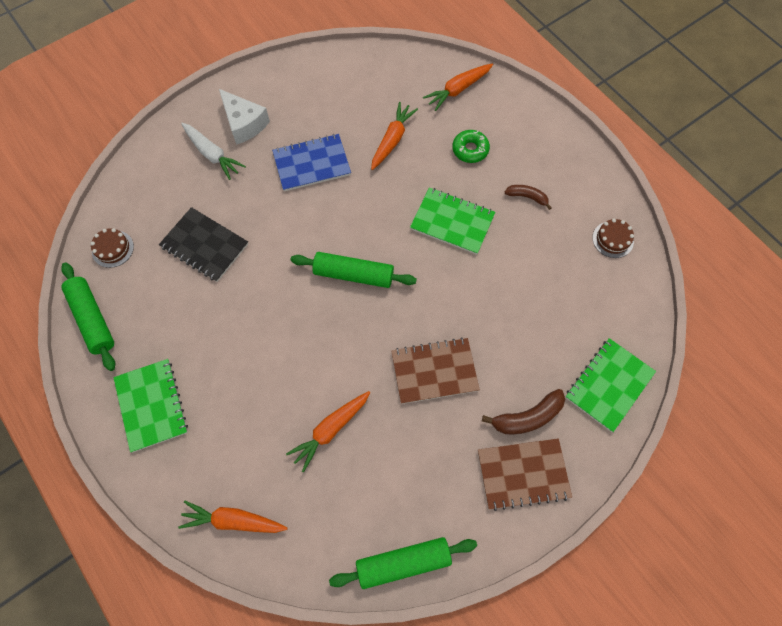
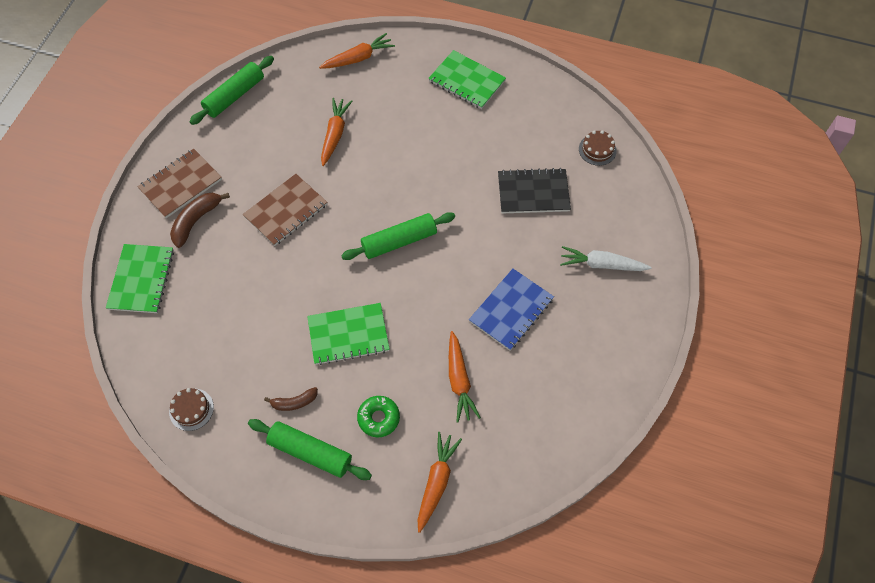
camera: 145 degrees right, 5 degrees down
green rolling pin [61,262,115,371] -> green rolling pin moved to [248,419,372,480]
white cheese [219,89,270,145] -> none

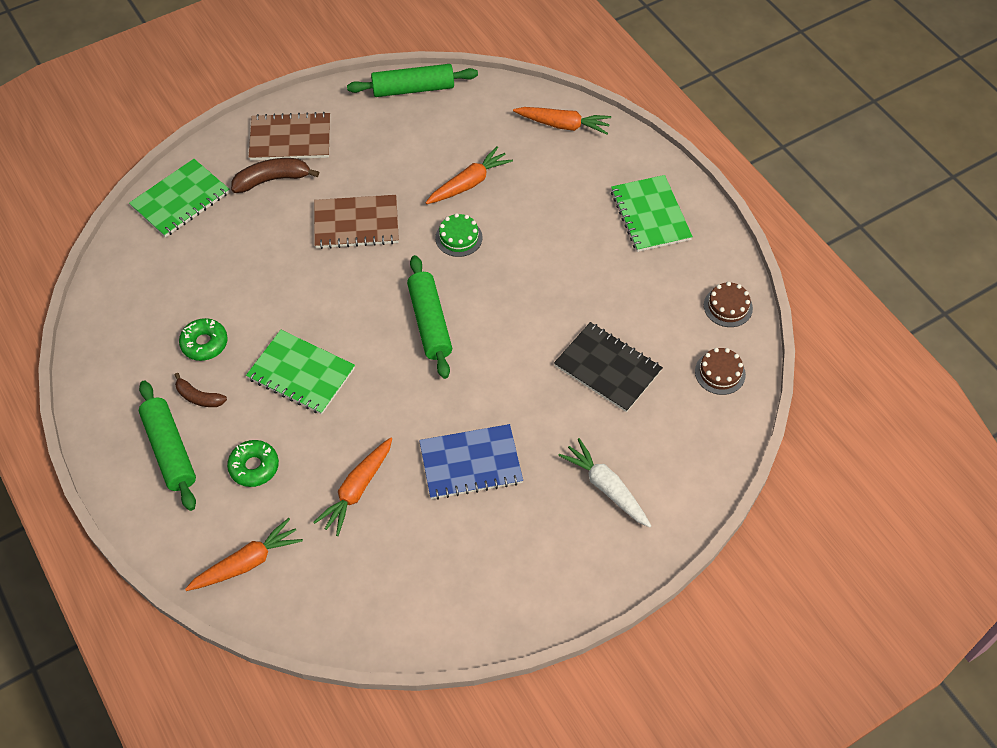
camera: 40 degrees right, 5 degrees down
brown cake [169,388,214,431] -> brown cake moved to [704,282,753,327]
green rolling pin [341,212,455,260] -> green rolling pin turned 60 degrees clockwise [407,255,452,379]
none -> green donut [179,318,228,361]
none -> green cake [435,213,483,257]

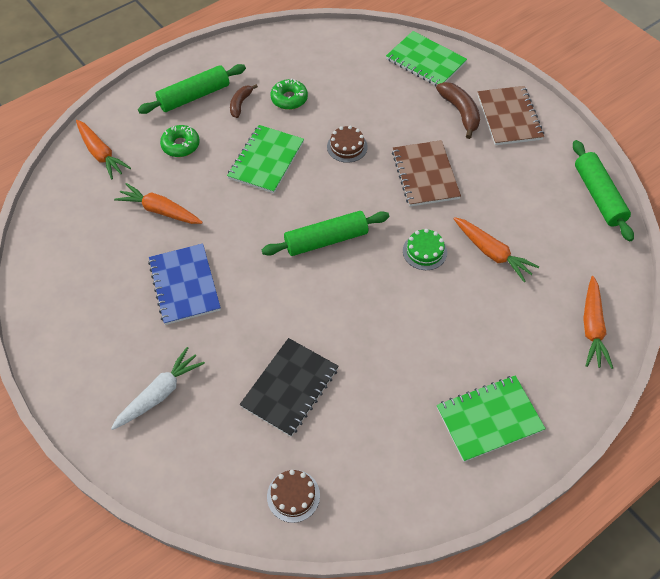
camera: 85 degrees right, 0 degrees up
brown cake [704,282,753,327] -> brown cake moved to [327,126,368,163]

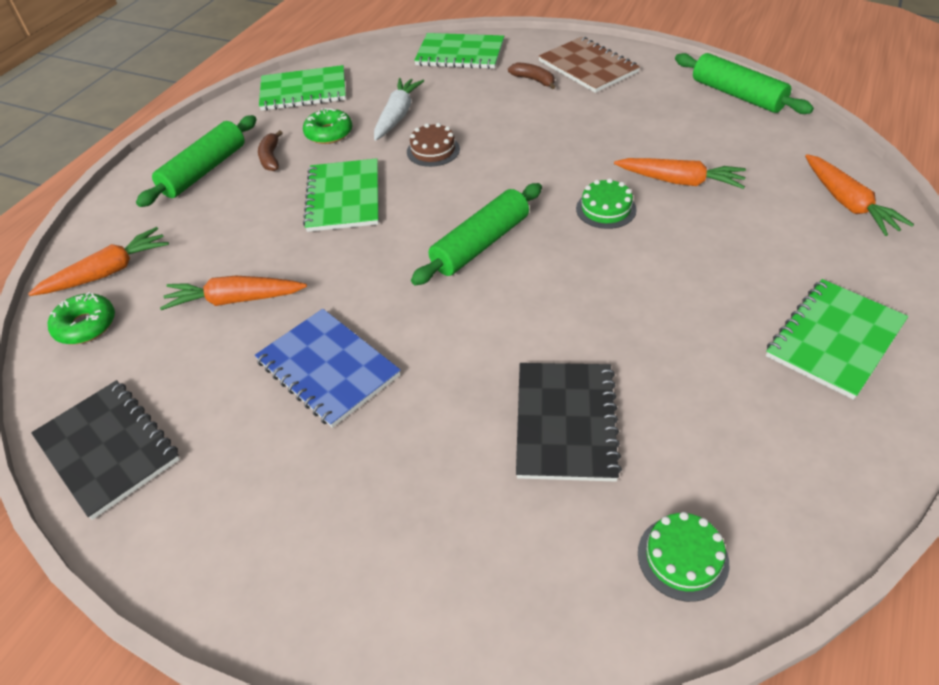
camera: 25 degrees left, 10 degrees down
orange carrot [76,120,131,180] -> orange carrot turned 60 degrees counterclockwise [28,227,169,296]
white carrot [111,347,205,430] -> white carrot moved to [374,78,424,141]
green donut [160,125,200,157] -> green donut moved to [48,292,115,344]
brown cake [267,470,320,523] -> green cake [638,512,729,602]
brown notebook [392,140,461,207] -> none
brown banana [436,82,480,139] -> brown banana [508,62,555,89], size x0.64
none -> black notebook [31,380,180,520]
none -> green notebook [259,65,346,111]

